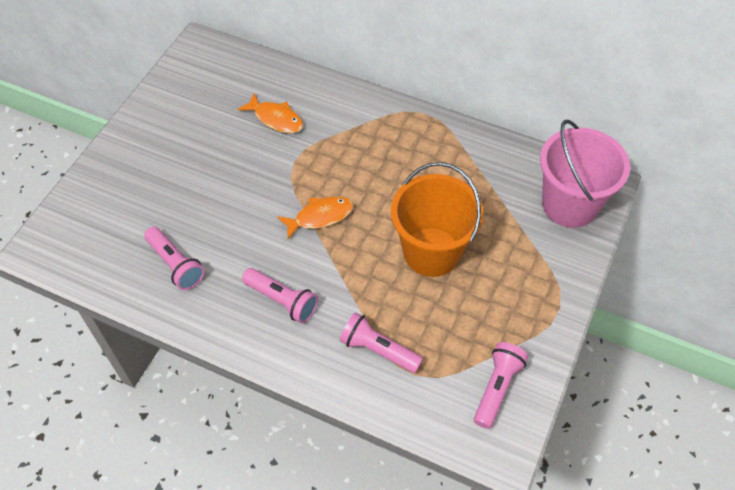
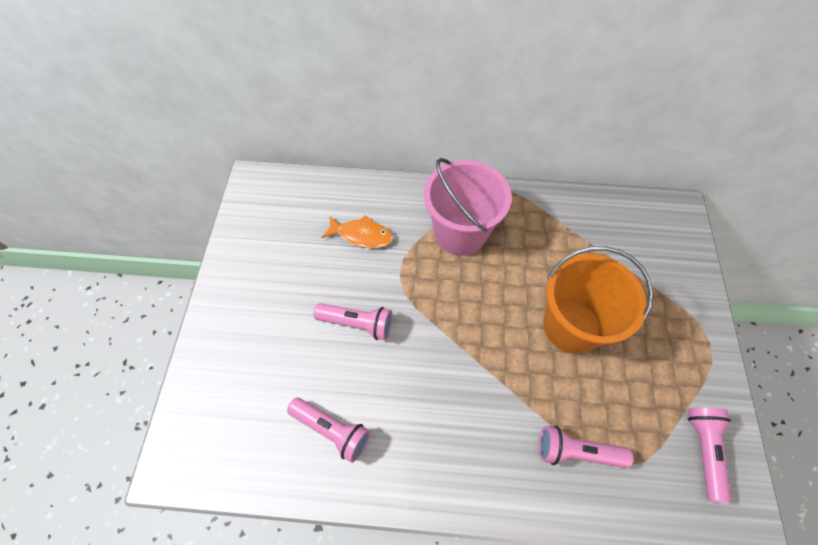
camera: 20 degrees left, 5 degrees up
pink flashlight [242,268,318,323] -> pink flashlight moved to [314,303,393,340]
orange fish [277,196,353,239] -> none
pink bucket [540,120,630,228] -> pink bucket moved to [424,158,512,256]

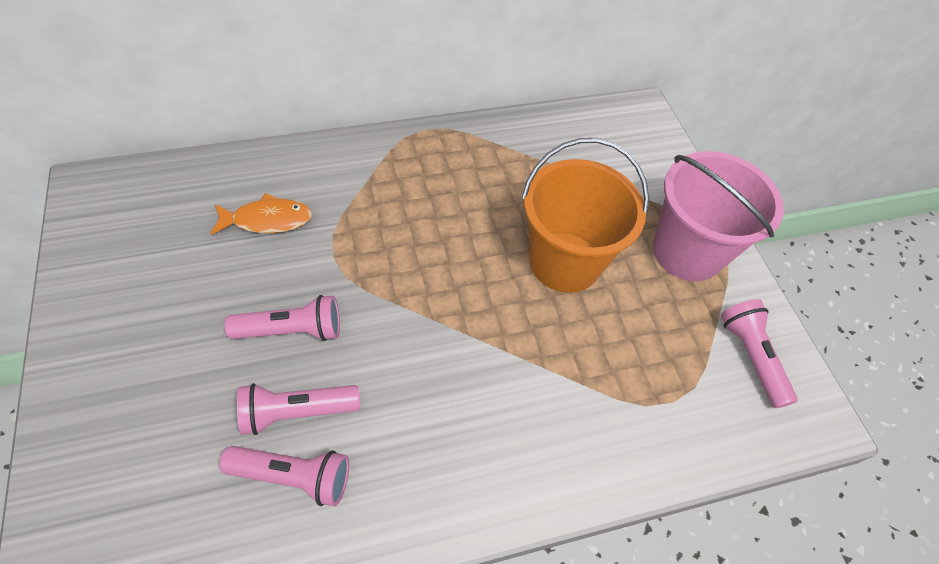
camera: 25 degrees left, 5 degrees down
pink bucket [424,158,512,256] -> pink bucket moved to [653,151,784,282]
pink flashlight [539,426,633,468] -> pink flashlight moved to [237,383,360,435]

